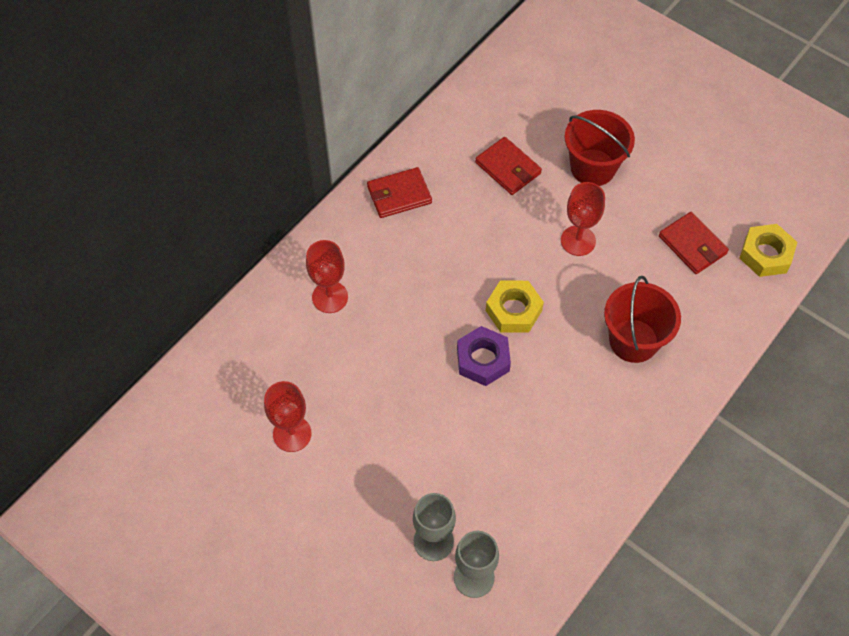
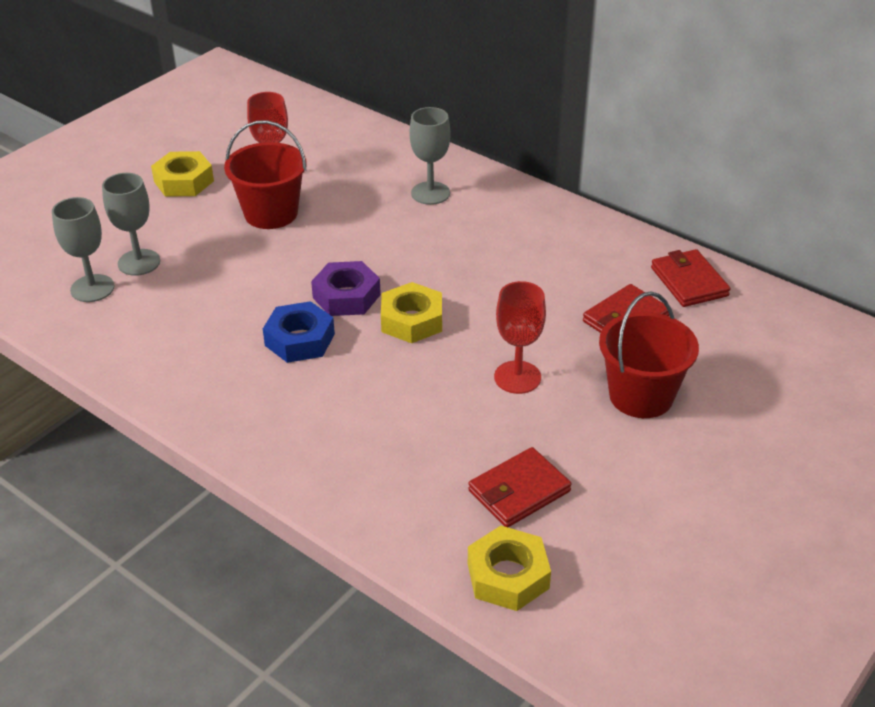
camera: 90 degrees right, 20 degrees down
red goblet [306,240,348,313] -> grey goblet [409,107,451,205]
red wallet [367,167,432,218] -> red wallet moved to [651,249,730,307]
red bucket [604,276,681,363] -> red bucket moved to [224,120,307,229]
none -> yellow nut [151,151,214,197]
none -> blue nut [263,301,335,363]

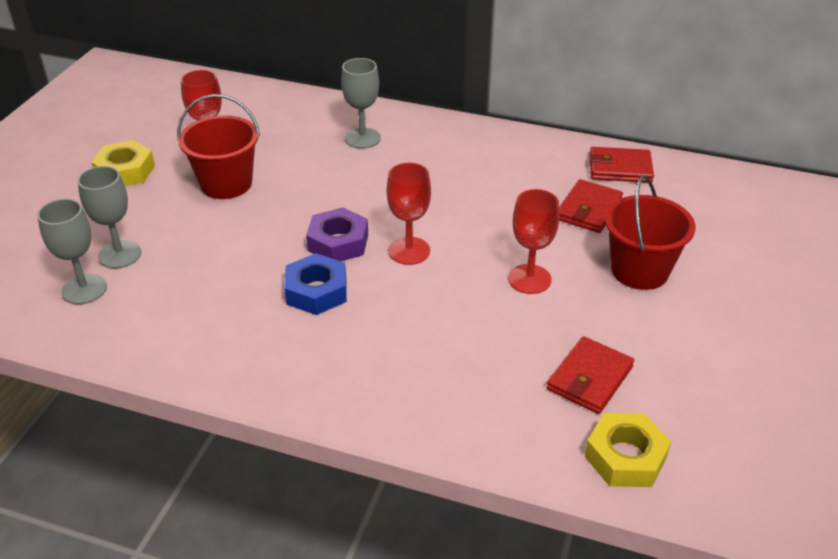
camera: 20 degrees left, 0 degrees up
yellow nut [381,282,442,343] -> red goblet [387,163,431,265]
red wallet [651,249,730,307] -> red wallet turned 45 degrees counterclockwise [589,147,654,183]

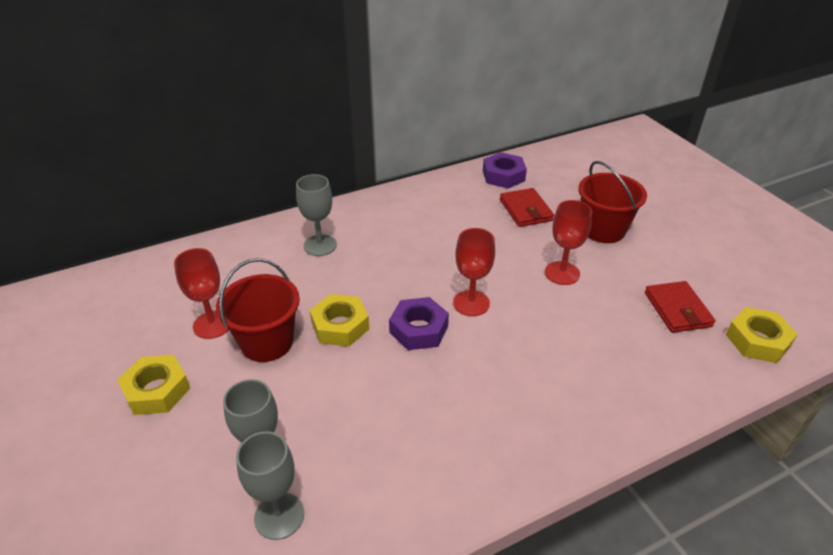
camera: 45 degrees left, 0 degrees up
blue nut [284,253,347,315] -> none
red wallet [589,147,654,183] -> purple nut [483,152,527,188]
none -> yellow nut [310,294,369,346]

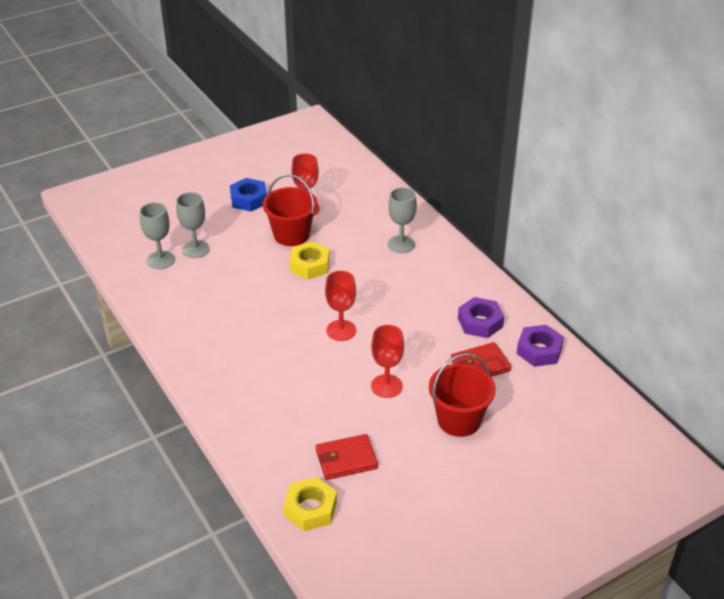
camera: 85 degrees right, 0 degrees up
yellow nut [118,355,190,415] -> blue nut [230,178,267,211]
purple nut [389,297,449,350] -> purple nut moved to [458,297,504,338]

